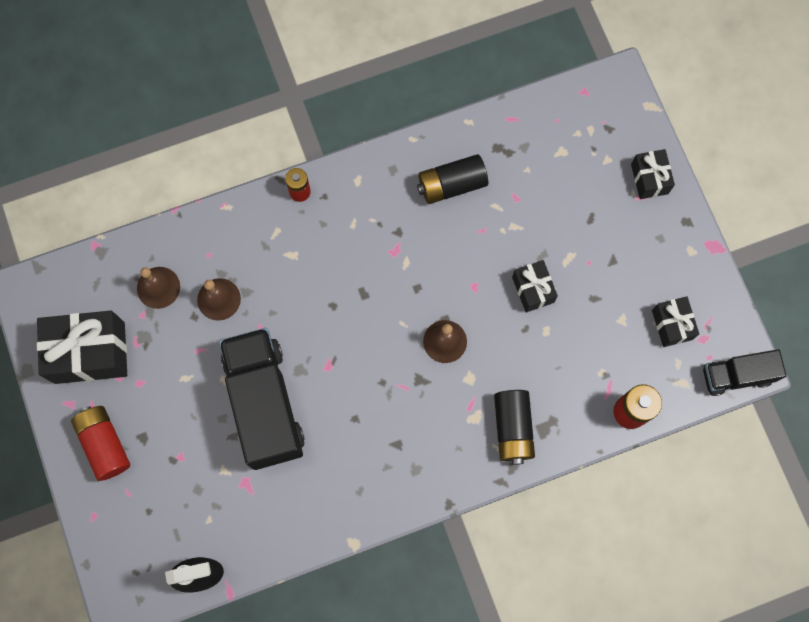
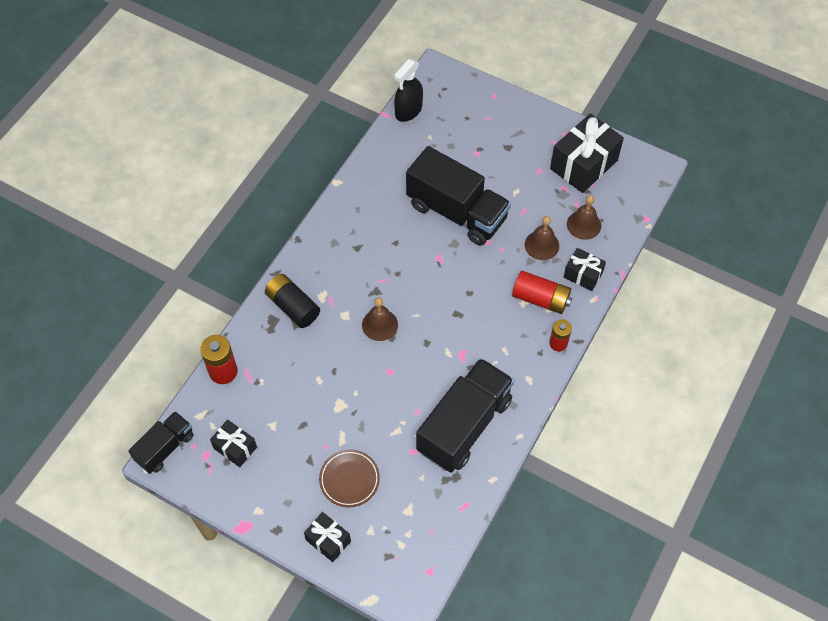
camera: 140 degrees right, 15 degrees down
red battery [71,406,130,481] -> red battery moved to [512,271,572,314]
black battery [417,154,488,204] -> black truck [416,358,514,473]
black gift [512,260,558,312] -> black gift moved to [564,248,606,291]
none -> brown plate [319,449,380,507]

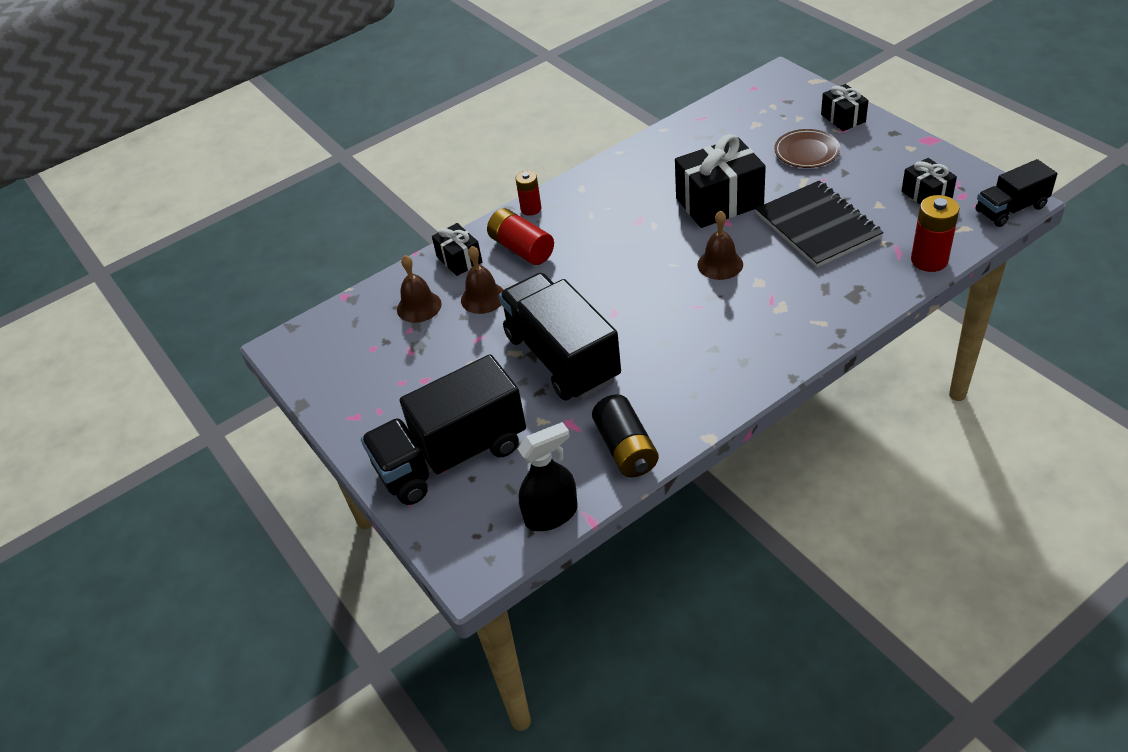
camera: 150 degrees left, 15 degrees down
black battery [265,274,320,328] -> black battery moved to [592,394,659,477]
black truck [416,358,514,473] -> black truck moved to [361,354,526,505]
black gift [550,114,624,193] -> black gift moved to [675,134,766,228]
none -> black notebook [756,180,884,268]

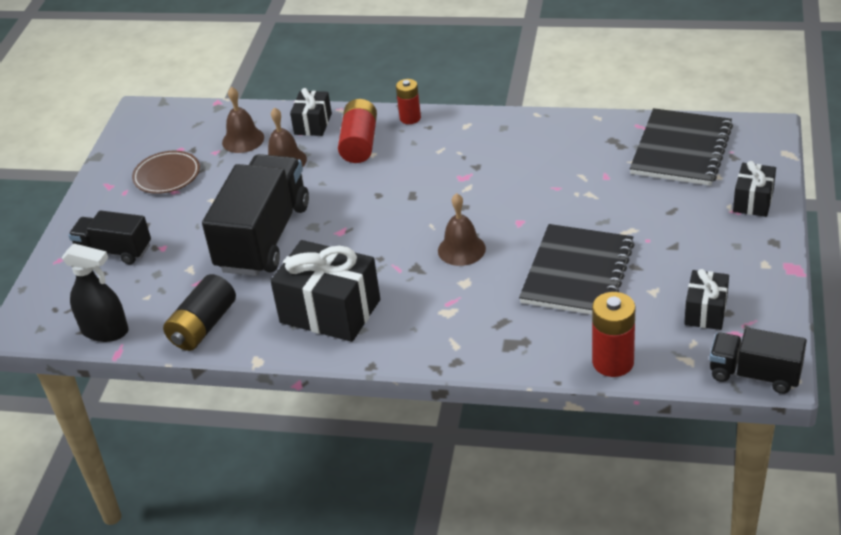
camera: 45 degrees right, 5 degrees down
black truck [361,354,526,505] -> black truck [68,210,151,264], size x0.56
black gift [675,134,766,228] -> black gift moved to [270,240,380,342]
brown plate [774,129,840,168] -> brown plate moved to [132,151,200,194]
none -> black notebook [630,108,733,186]

